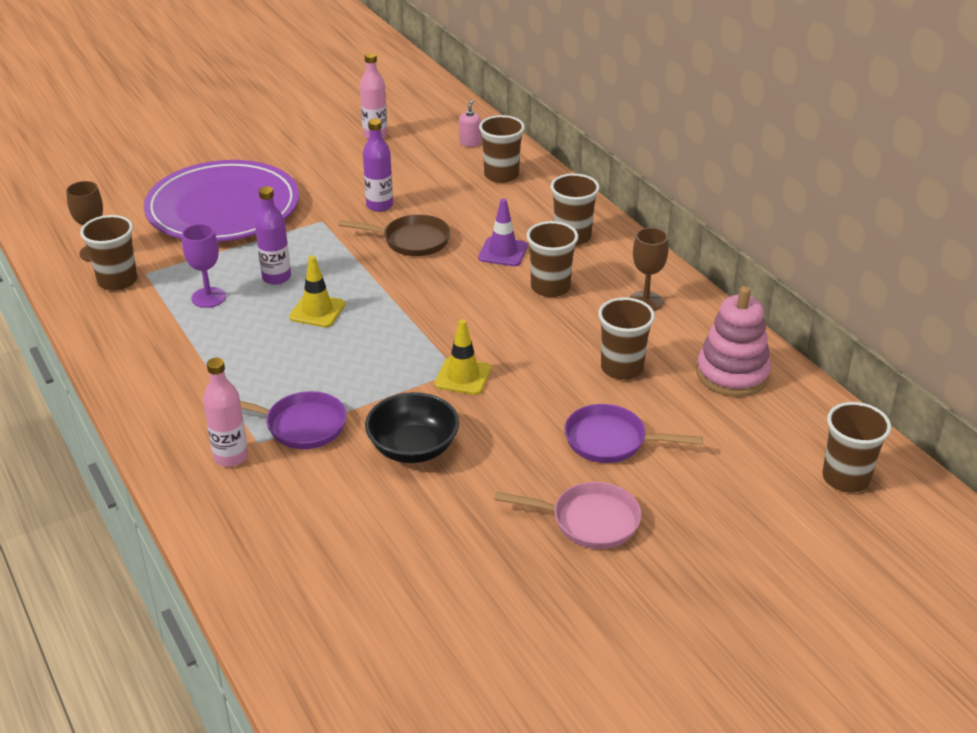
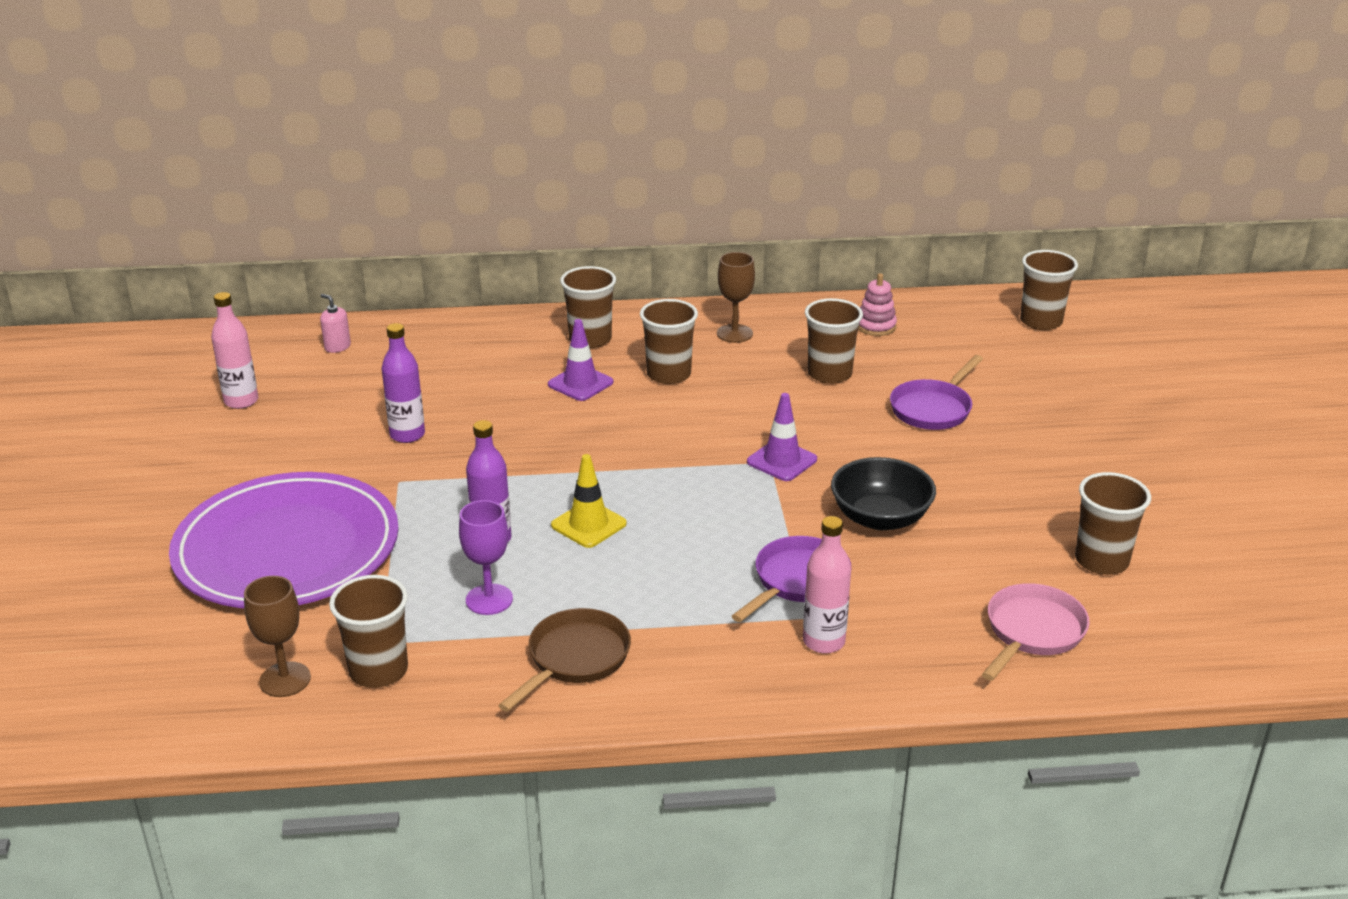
camera: 65 degrees left, 5 degrees down
brown pan [339,214,451,256] -> brown pan moved to [498,608,631,712]
yellow traffic cone [435,319,491,395] -> purple traffic cone [747,393,817,481]
brown cup [479,115,525,183] -> brown cup moved to [1075,472,1151,575]
pink pan [494,482,641,549] -> pink pan moved to [982,583,1090,681]
pink stacking toy [696,286,771,397] -> pink stacking toy [858,273,897,336], size x0.57

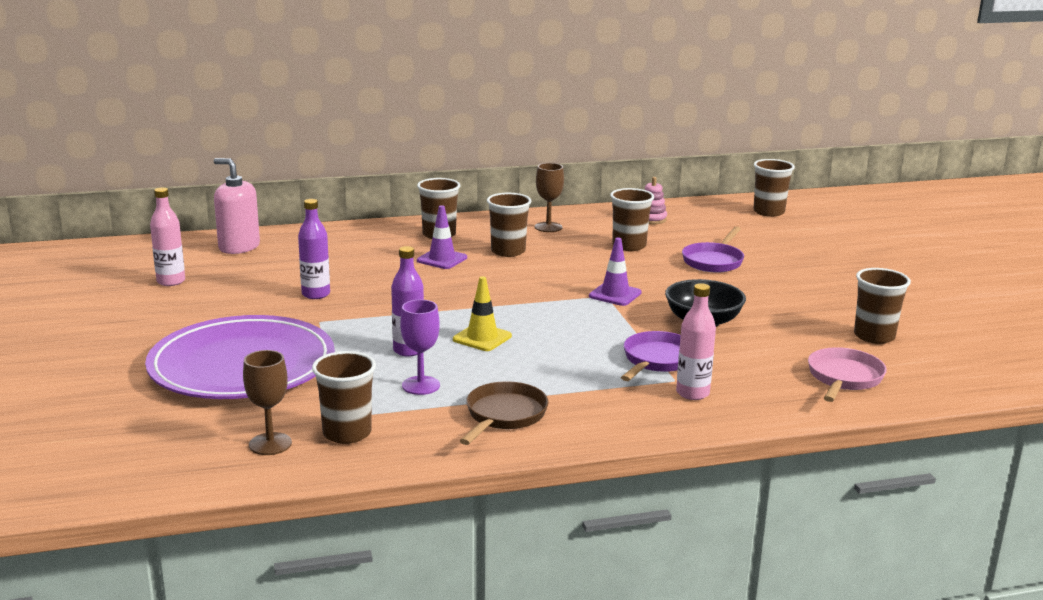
camera: 10 degrees left, 10 degrees down
pink soap dispenser [320,294,351,353] -> pink soap dispenser [214,158,260,254], size x2.00

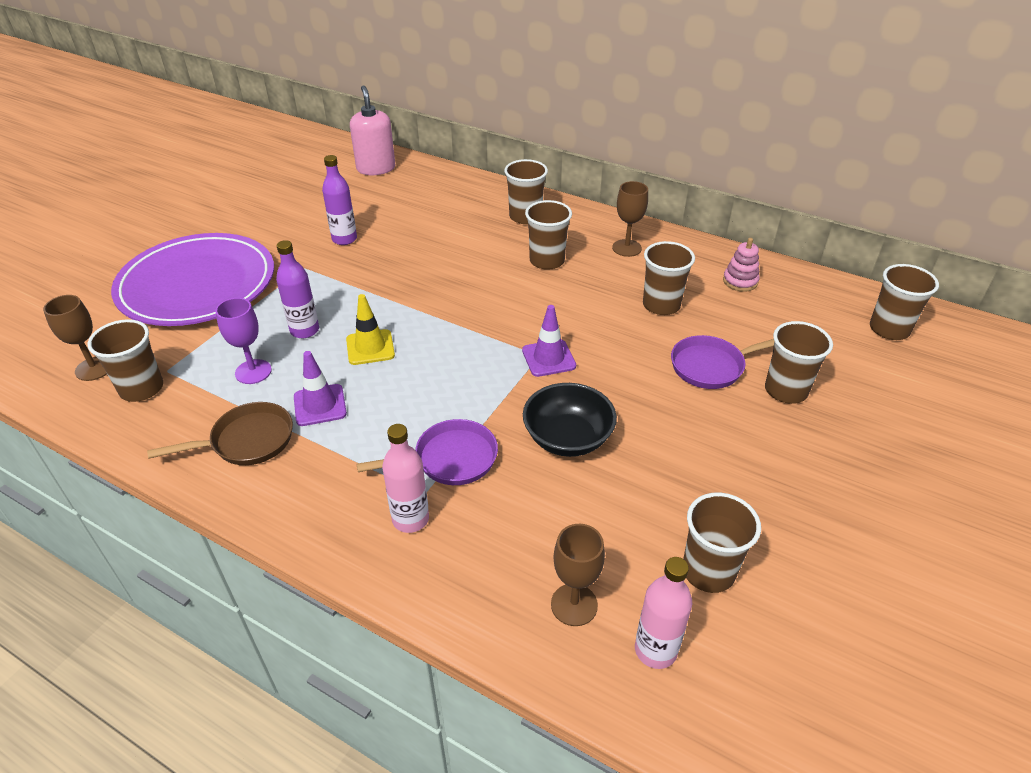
camera: 45 degrees right, 20 degrees up
pink bottle [150,187,185,286] -> pink bottle moved to [635,557,692,669]
purple traffic cone [417,205,467,269] -> purple traffic cone moved to [294,351,347,426]
pink pan [808,347,887,402] -> brown goblet [551,524,605,626]
none -> brown cup [765,321,833,404]

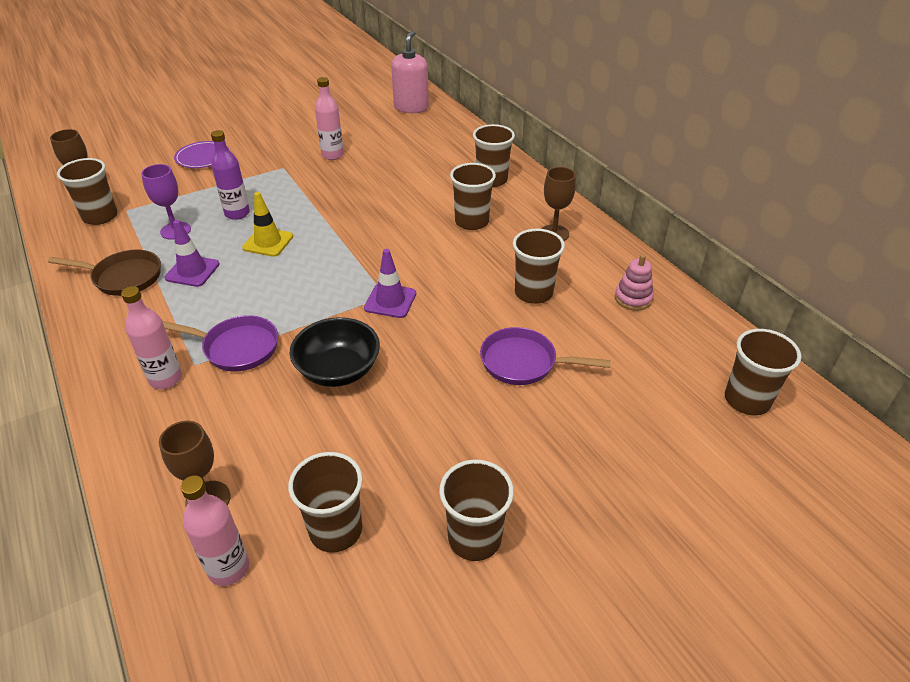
camera: 30 degrees right, 0 degrees up
purple plate [111,233,274,326] -> purple plate [174,141,229,168], size x0.42
purple bottle [322,155,357,245] -> pink bottle [315,77,344,160]
brown cup [765,321,833,404] -> brown cup moved to [439,460,514,561]

